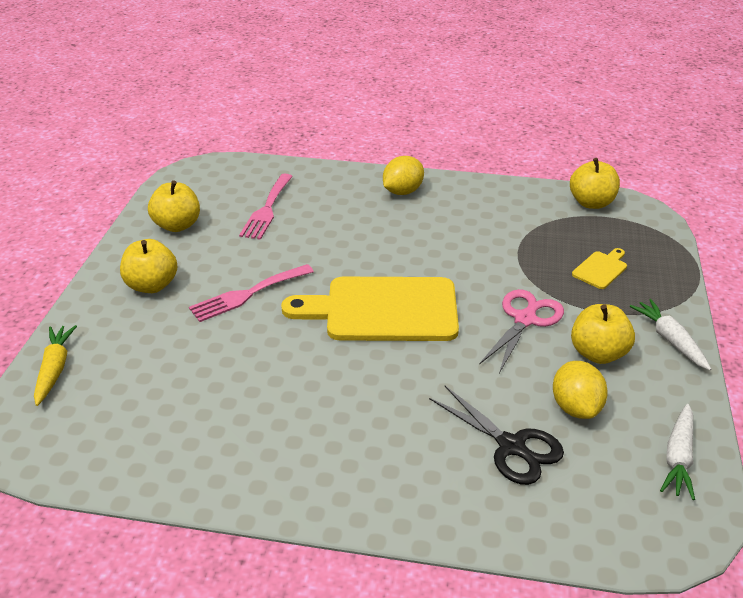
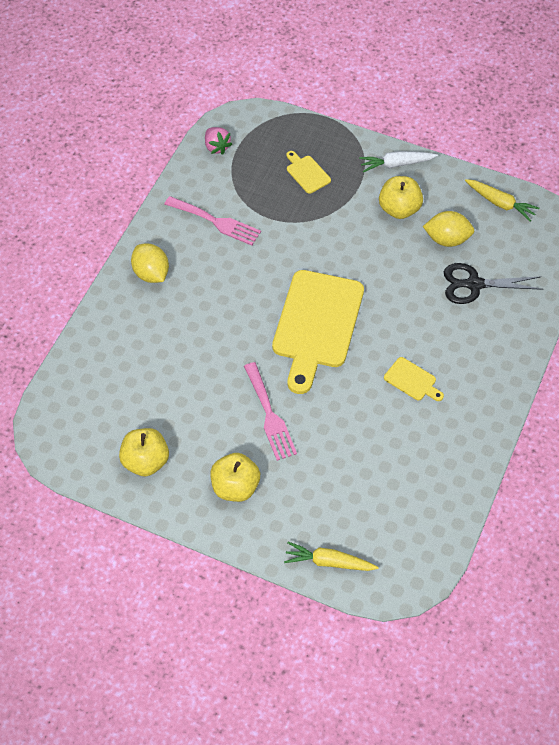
camera: 75 degrees left, 20 degrees up
pink fork [239,174,293,240] -> pink fork moved to [164,196,261,246]
black scissors [429,386,564,485] -> black scissors turned 150 degrees counterclockwise [444,263,543,304]
pink scissors [479,289,564,373] -> none
yellow apple [570,158,620,209] -> pink strawberry [205,127,232,155]
white carrot [660,404,695,500] -> yellow carrot [465,179,540,221]
none -> yellow cutting board [384,357,444,401]

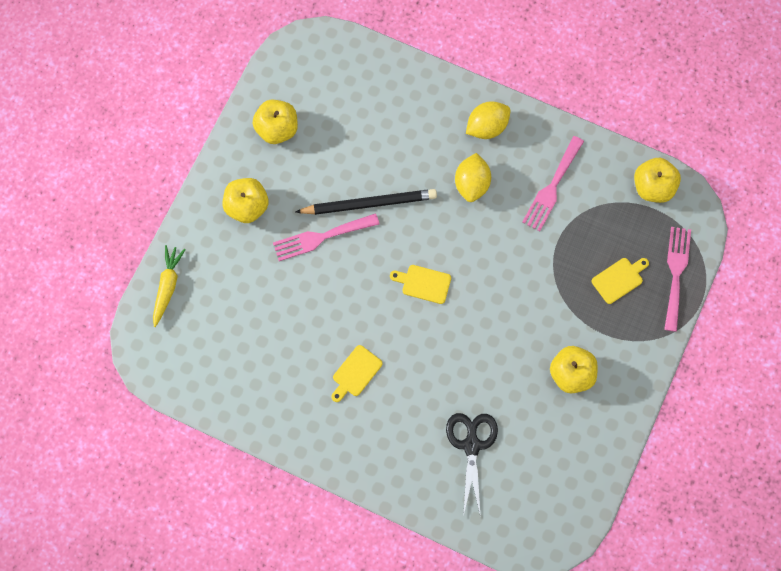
camera: 90 degrees right, 15 degrees up
pink strawberry [205,127,232,155] -> yellow apple [634,158,681,203]
yellow cutting board [272,270,364,394] -> yellow cutting board [390,265,451,304], size x0.43
white carrot [359,151,438,172] -> none
yellow lemon [423,211,474,247] -> yellow lemon moved to [455,153,491,202]
yellow carrot [465,179,540,221] -> none
none -> black pencil [295,189,437,215]
none -> pink fork [664,227,691,332]

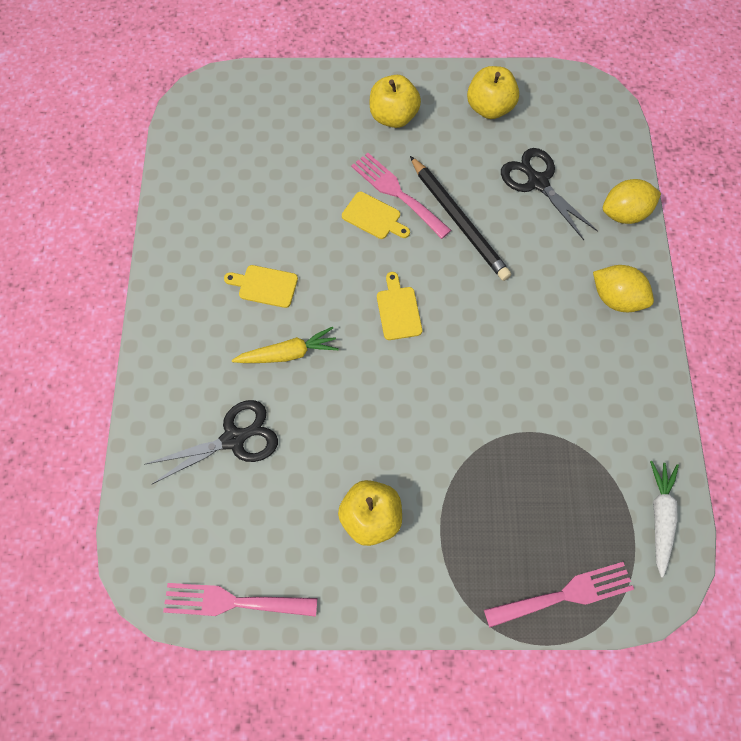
camera: 65 degrees right, 5 degrees down
yellow carrot [153,245,186,327] -> yellow carrot moved to [232,327,339,363]
yellow lemon [455,153,491,202] -> yellow lemon moved to [603,179,661,224]
pink fork [522,136,584,231] -> pink fork moved to [163,583,317,617]
yellow cutting board [592,258,649,304] -> yellow cutting board moved to [342,192,410,239]
yellow apple [634,158,681,203] -> white carrot [650,461,679,578]
none -> black scissors [501,148,598,240]

